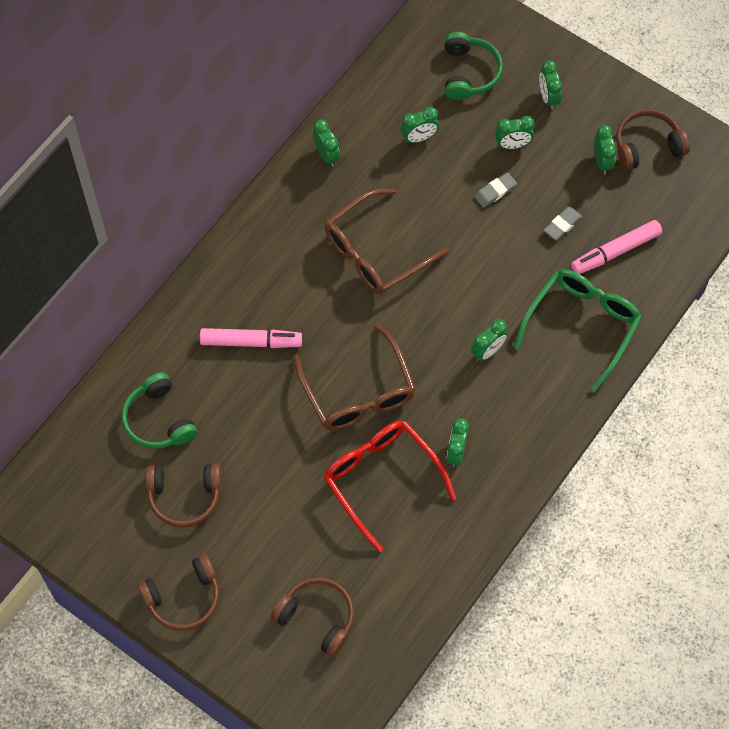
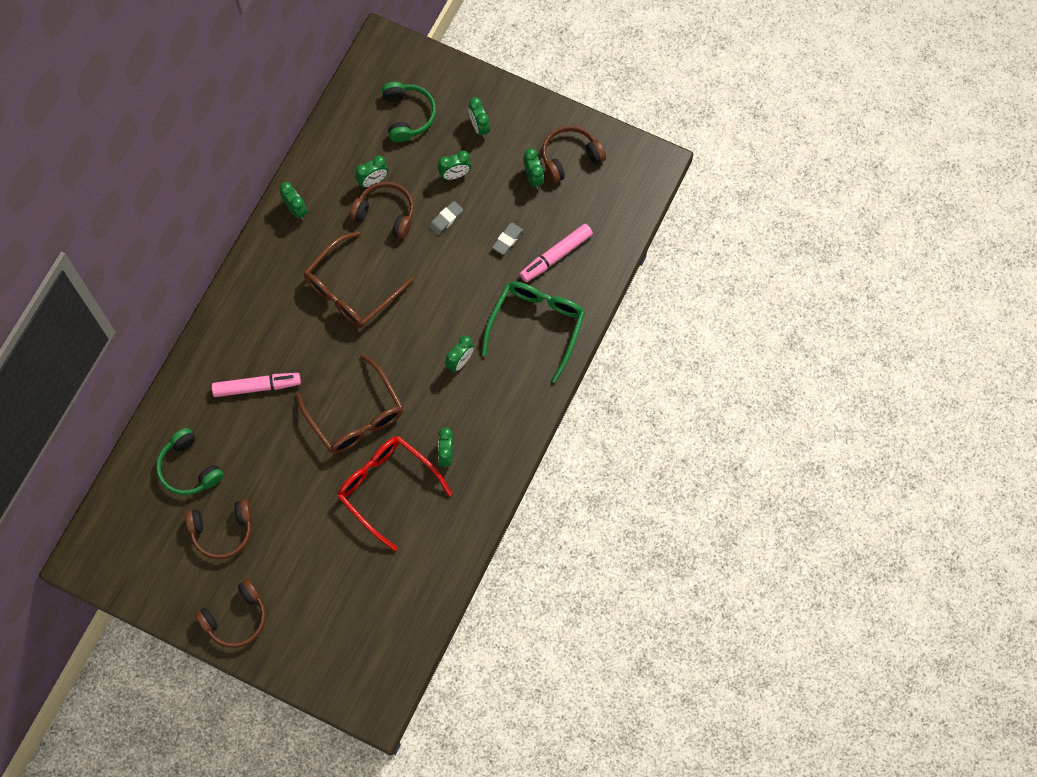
camera: 10 degrees left, 5 degrees up
brown headphones [271,577,354,657] -> brown headphones moved to [350,182,414,239]

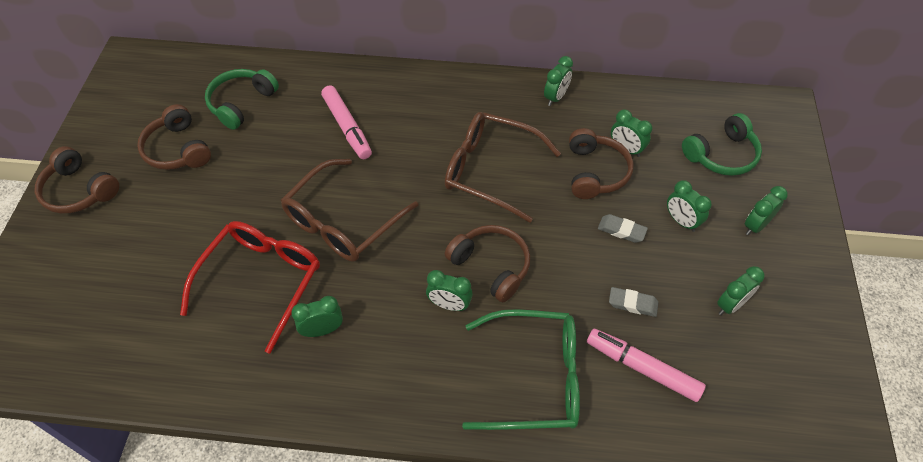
camera: 70 degrees right, 15 degrees down
brown headphones [542,125,606,183] -> brown headphones moved to [445,225,530,302]

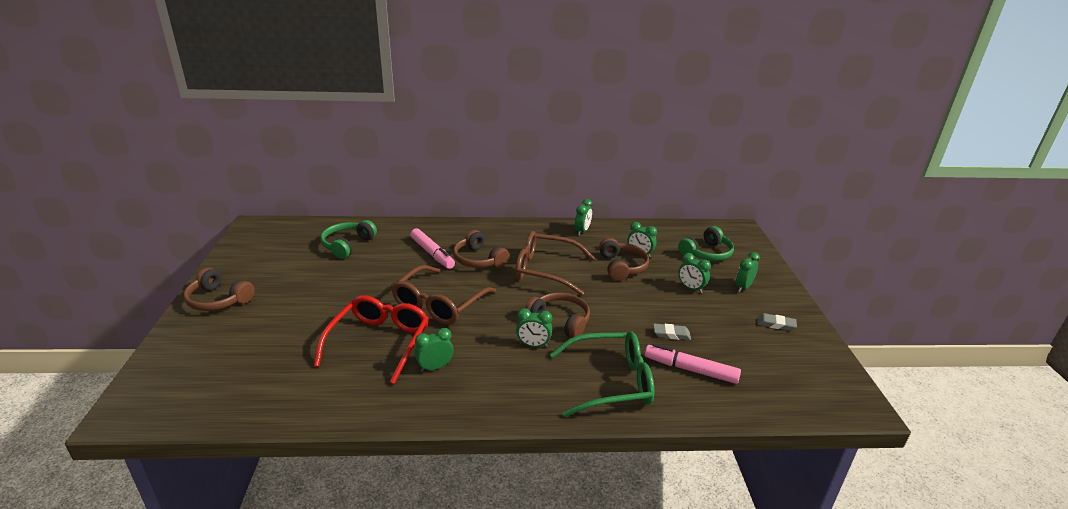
camera: 10 degrees left, 25 degrees down
brown headphones [137,104,211,170] -> brown headphones moved to [453,230,510,268]
grey eraser [598,214,648,243] -> grey eraser moved to [757,313,797,331]
green clock [717,266,765,315] -> none

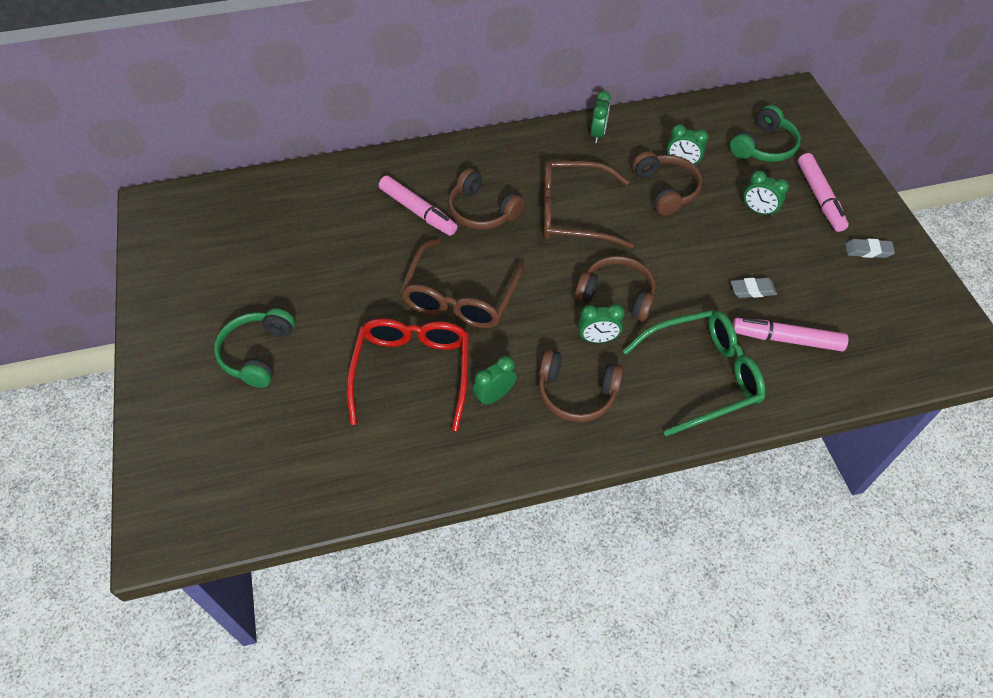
camera: 10 degrees left, 25 degrees up
brown headphones [184,268,255,311] -> brown headphones moved to [538,350,624,422]
green headphones [321,220,377,259] -> green headphones moved to [214,308,295,388]
green clock [736,252,760,292] -> pink marker [798,153,849,232]

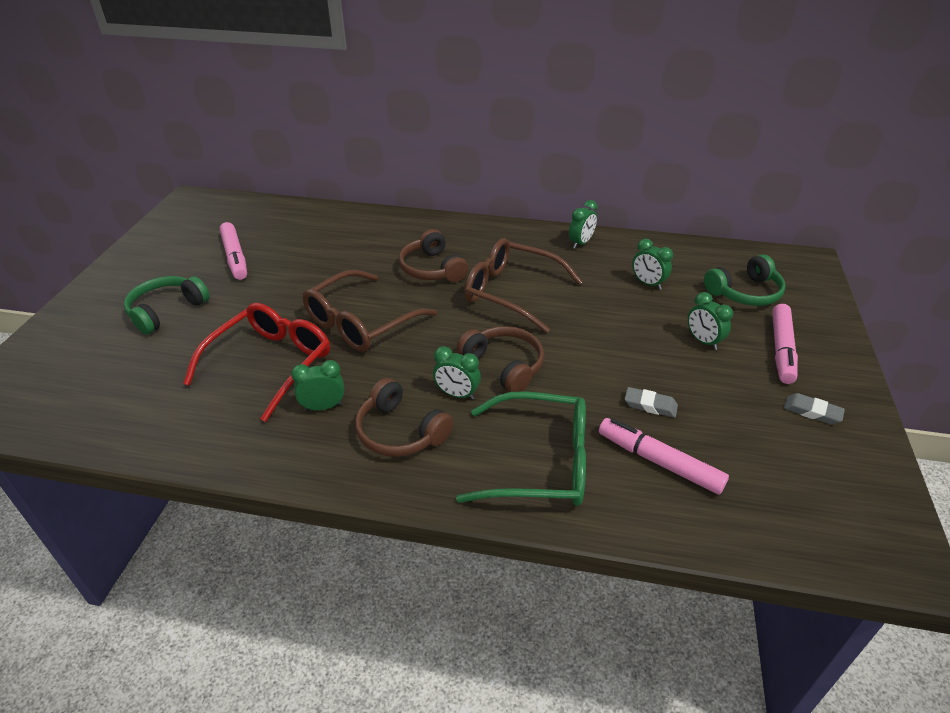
camera: 25 degrees right, 15 degrees down
pink marker [379,176,458,236] -> pink marker moved to [220,222,247,280]
brown headphones [632,151,702,216] -> none

